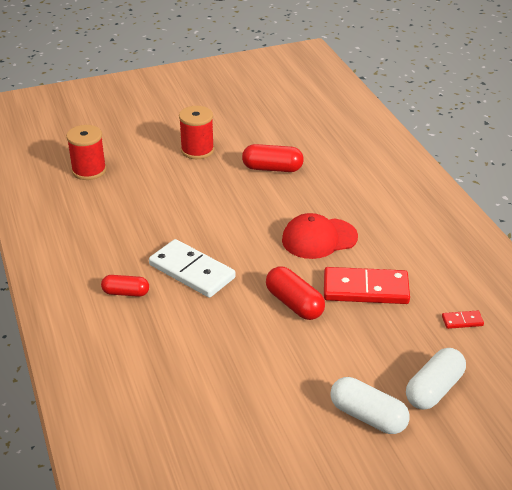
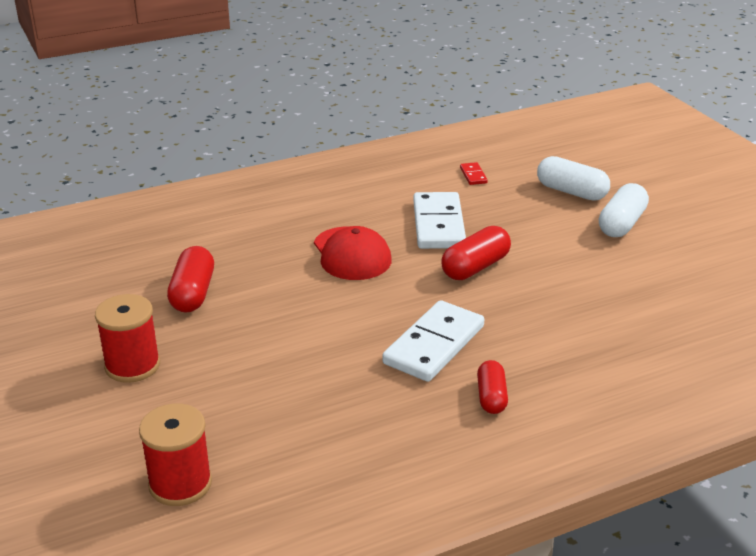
camera: 95 degrees left, 5 degrees down
red domino [324,267,410,304] -> white domino [413,192,466,249]

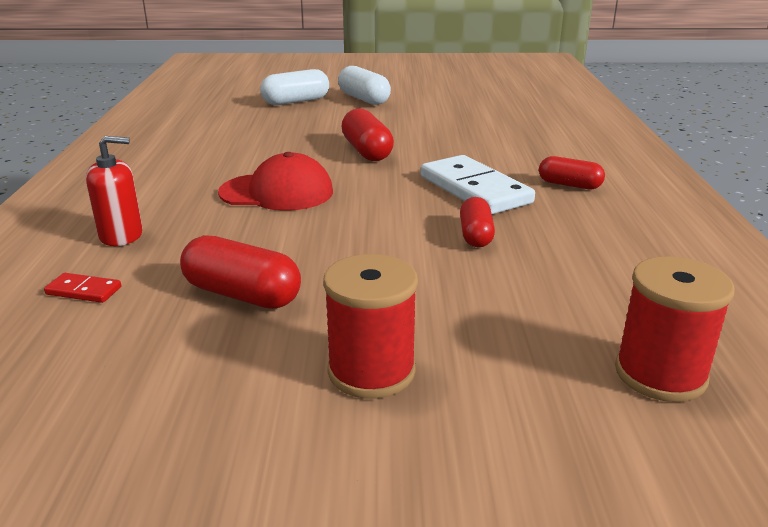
camera: 65 degrees left, 5 degrees down
white domino [413,192,466,249] -> none
red domino [460,162,488,185] -> red domino moved to [44,273,121,303]
none -> red soap dispenser [86,136,143,246]
none -> red capsule [460,197,495,247]

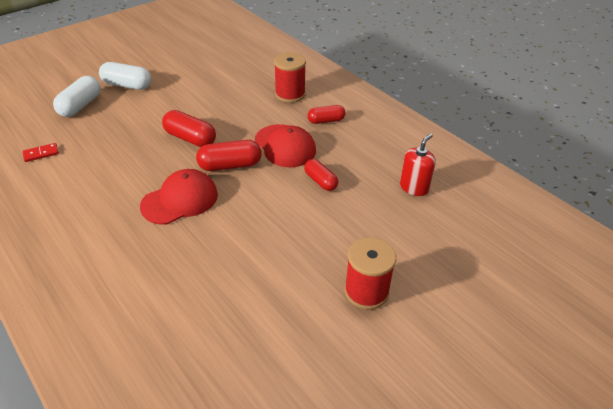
camera: 40 degrees left, 15 degrees up
red domino [44,273,121,303] -> red domino moved to [23,143,59,162]
red soap dispenser [86,136,143,246] -> red soap dispenser moved to [400,134,436,196]
red capsule [180,235,301,309] -> red capsule moved to [196,140,262,171]
white domino [421,155,535,214] -> red cap [255,124,316,167]
red spool [615,256,735,402] -> red spool moved to [274,52,306,103]

